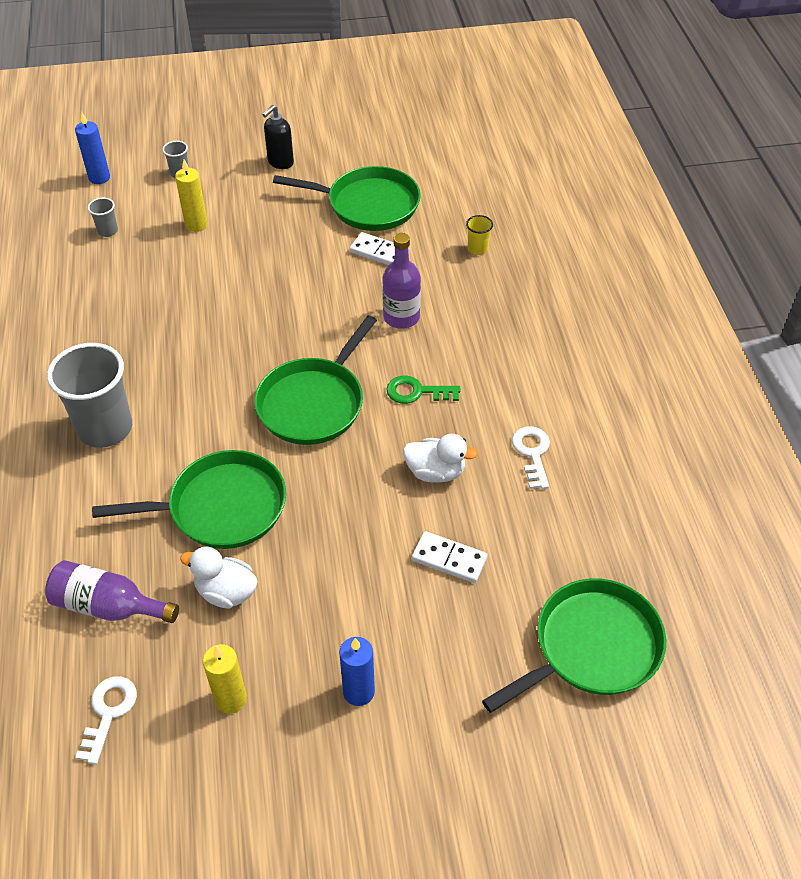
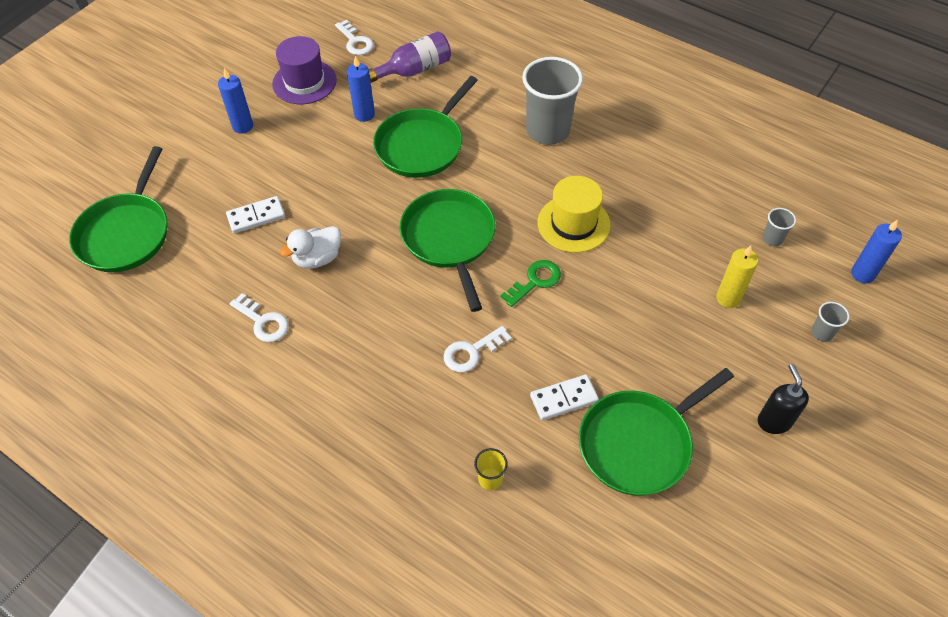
camera: 135 degrees right, 5 degrees up
white duck [180,547,258,609] -> blue candle [347,56,375,122]
yellow candle [203,644,247,714] -> purple hat [272,36,337,104]
purple bottle [382,233,421,329] -> white key [444,326,512,372]
green key [386,376,461,404] -> green key moved to [501,260,561,307]
none -> yellow hat [538,176,611,253]

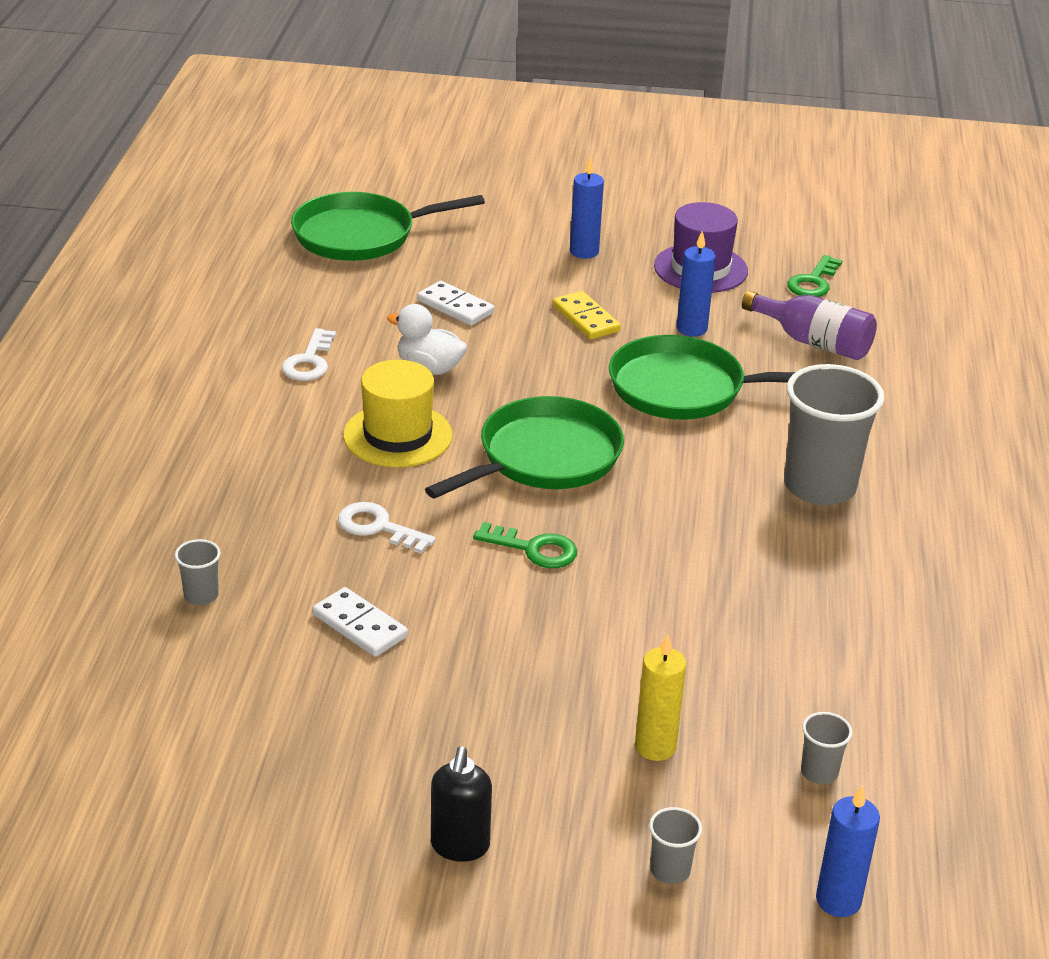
camera: 60 degrees right, 20 degrees down
white key [335,20,374,55] -> green key [787,255,843,297]
yellow cup [474,448,507,490] -> grey cup [175,539,221,605]
yellow hat [538,176,611,253] -> yellow hat moved to [343,360,452,467]
green pan [579,368,734,495] -> none
black soap dispenser [758,364,809,434] -> black soap dispenser turned 135 degrees clockwise [431,746,492,862]
none -> yellow domino [552,291,621,339]

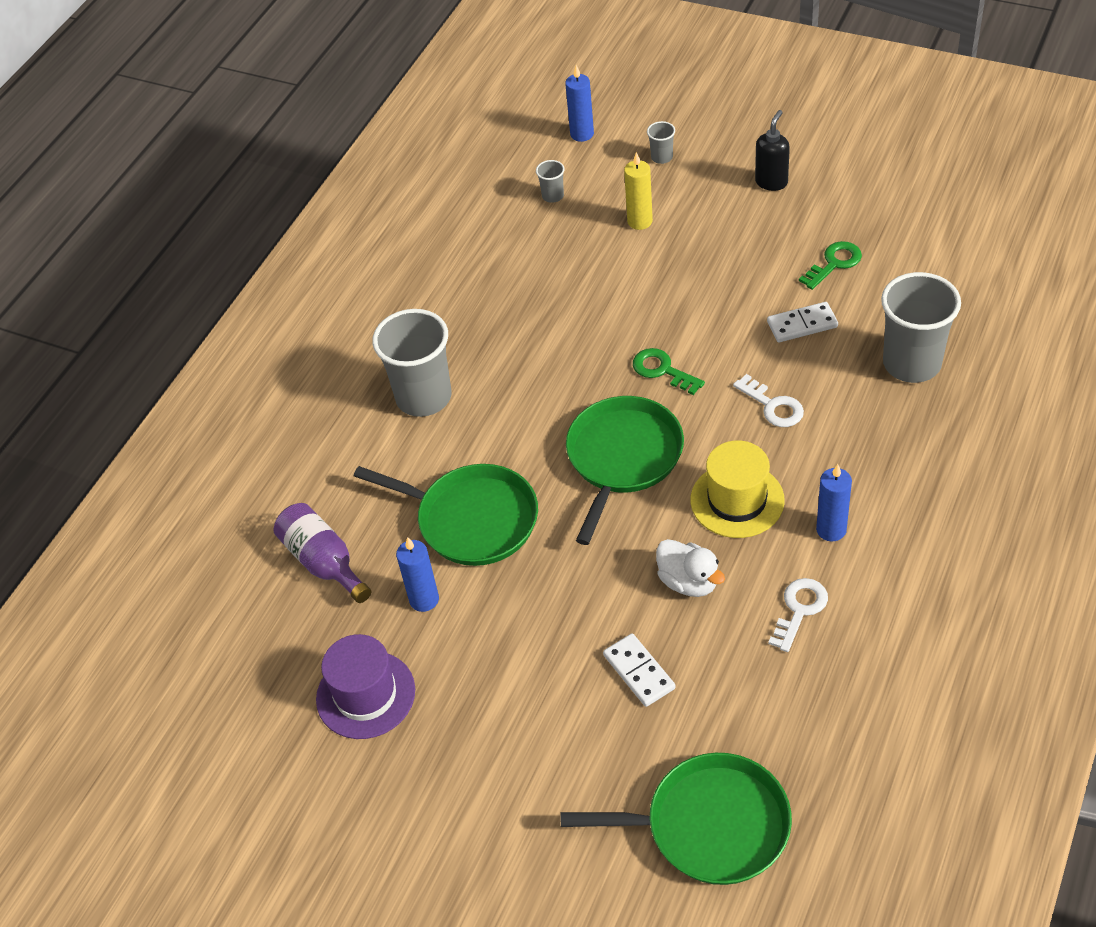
camera: 155 degrees left, 15 degrees up
grey cup [175,539,221,605] -> grey cup [881,272,961,383], size x2.33
white domino [312,587,408,657] -> white domino turned 75 degrees counterclockwise [767,302,838,343]
green pan [425,396,624,499] -> green pan turned 135 degrees clockwise [566,396,684,545]
yellow domino [552,291,621,339] -> none
blue candle [570,157,604,259] -> blue candle moved to [816,464,852,541]
green key [787,255,843,297] -> green key moved to [799,241,862,290]

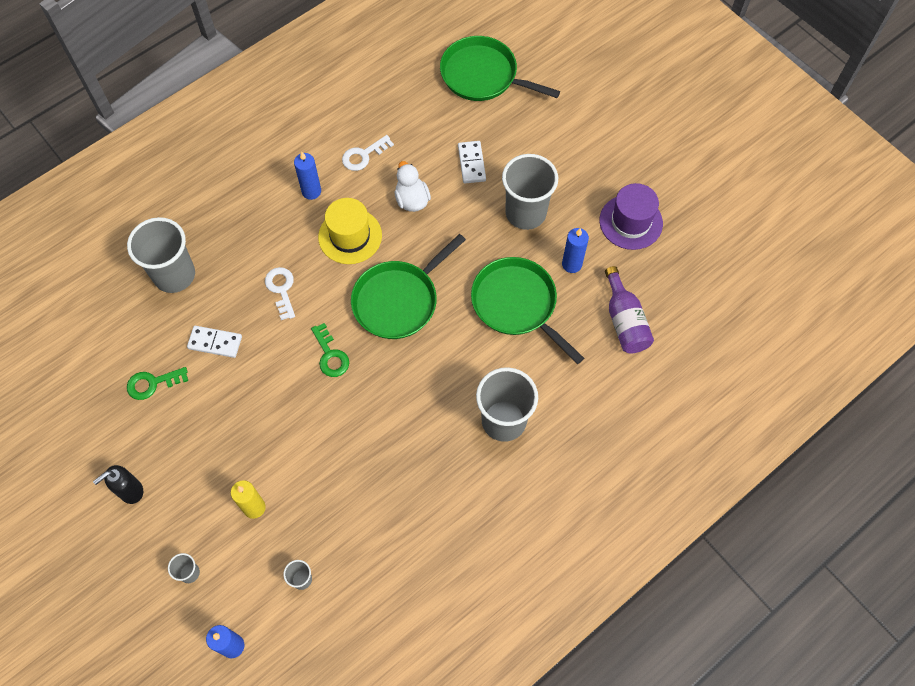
camera: 160 degrees left, 15 degrees up
none -> grey cup [502,154,558,230]

